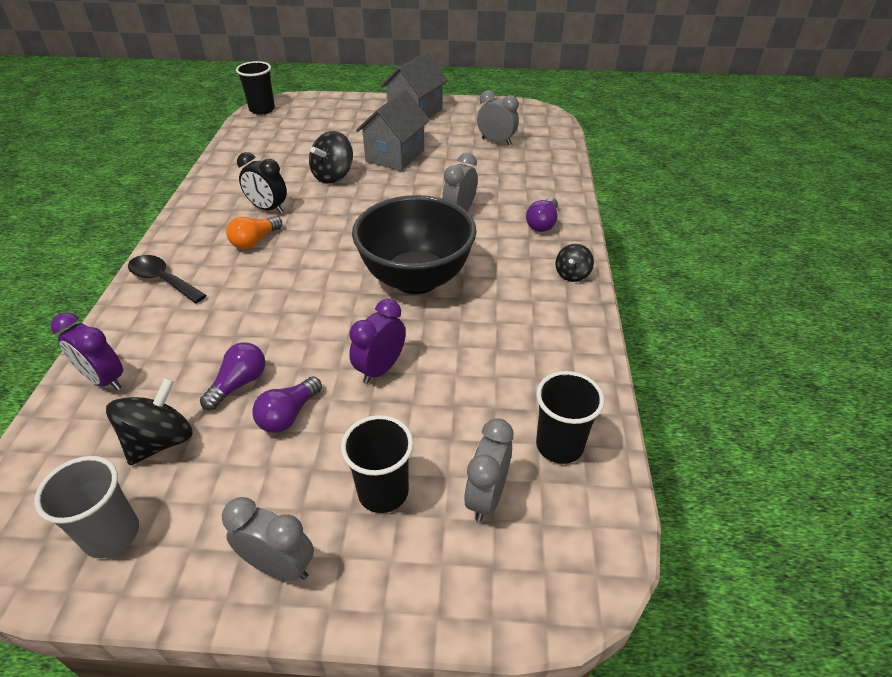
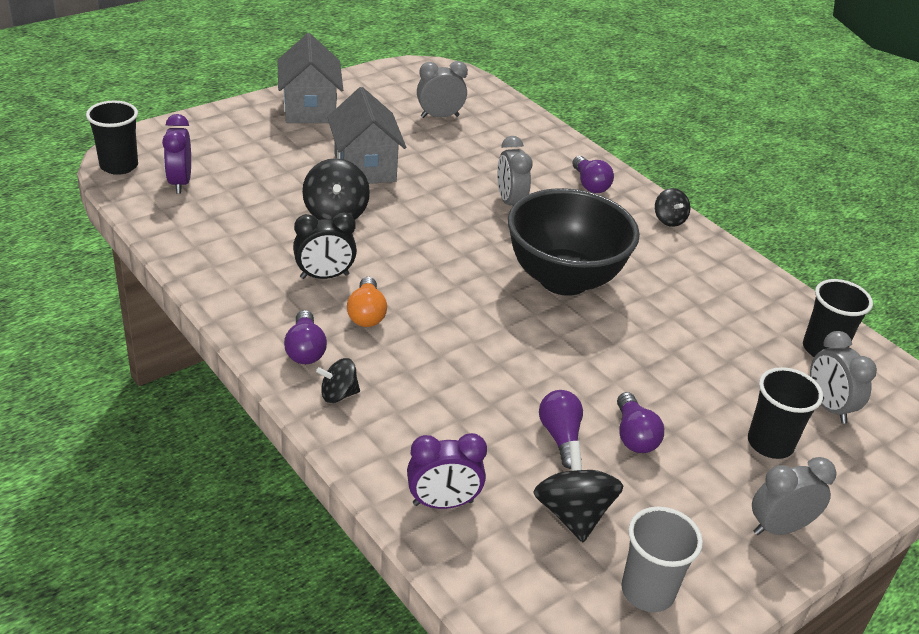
camera: 45 degrees left, 5 degrees down
black spoon [128,255,206,303] -> black spinning top [316,358,360,403]
purple clock [349,299,406,384] -> purple clock moved to [162,114,191,193]
none -> purple light bulb [284,310,327,364]

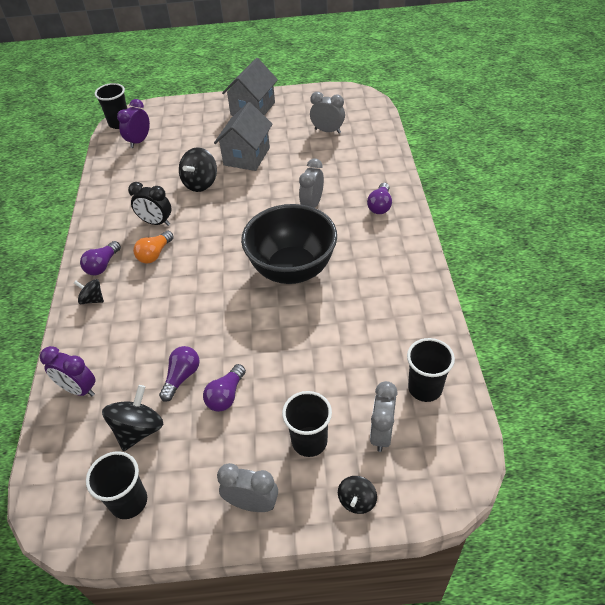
camera: 40 degrees right, 10 degrees up
grey cup [621,507,703,612] -> black cup [86,451,147,519]
black spinning top [655,188,690,227] -> black spinning top moved to [338,476,377,514]

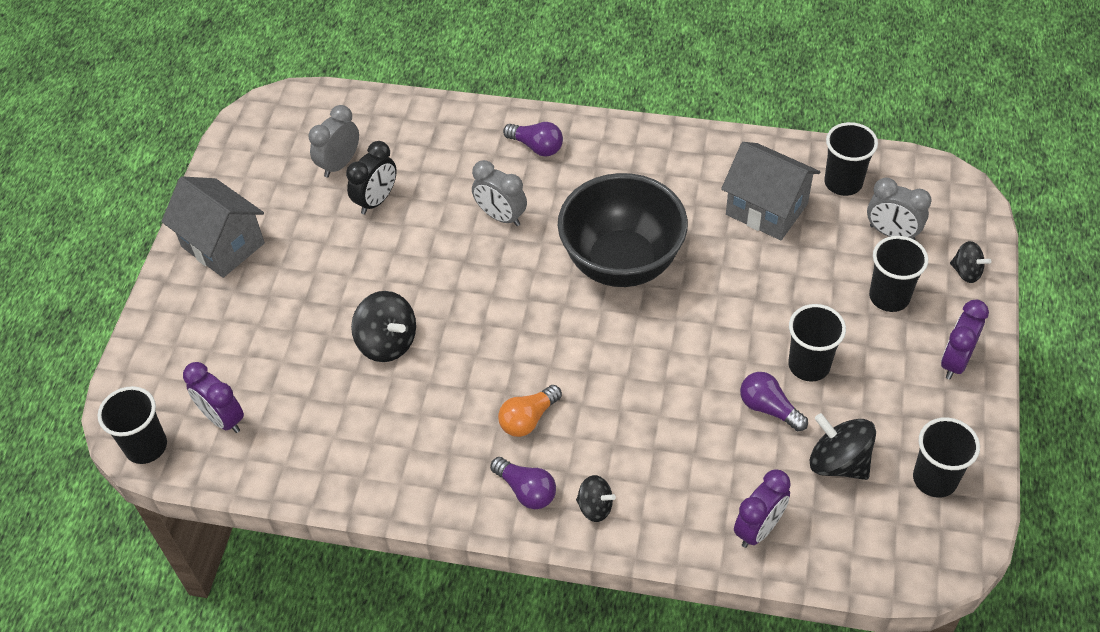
camera: 75 degrees left, 5 degrees up
black spinning top [74,279,104,304] -> black spinning top turned 105 degrees counterclockwise [576,475,616,522]
black clock [128,182,172,226] -> black clock moved to [346,141,397,215]
orange light bulb [133,231,174,264] -> orange light bulb turned 90 degrees clockwise [498,385,562,437]
purple light bulb [203,364,246,412] -> black cup [788,304,846,382]
grey house [214,102,273,171] -> grey house moved to [721,142,820,240]
grey clock [217,463,278,512] -> purple clock [941,300,989,379]

